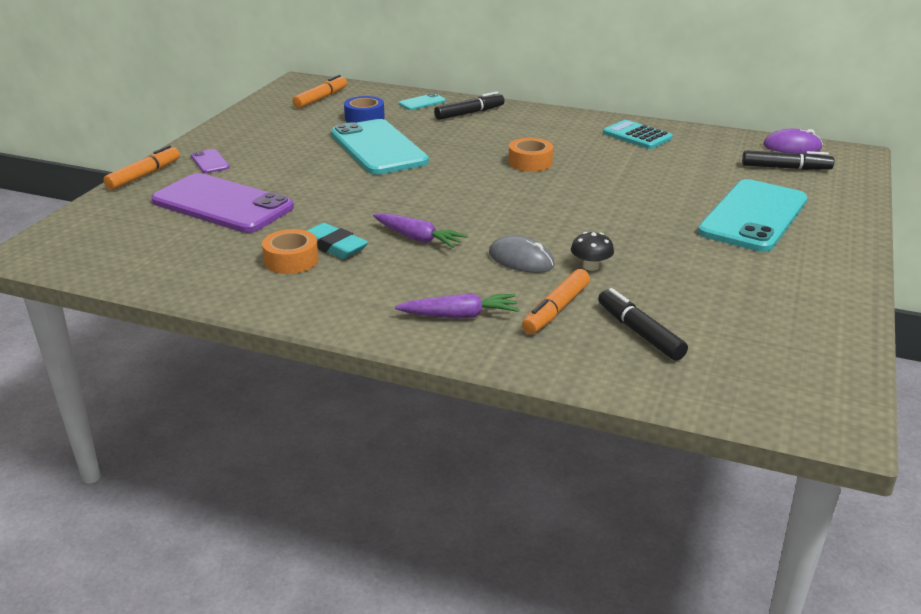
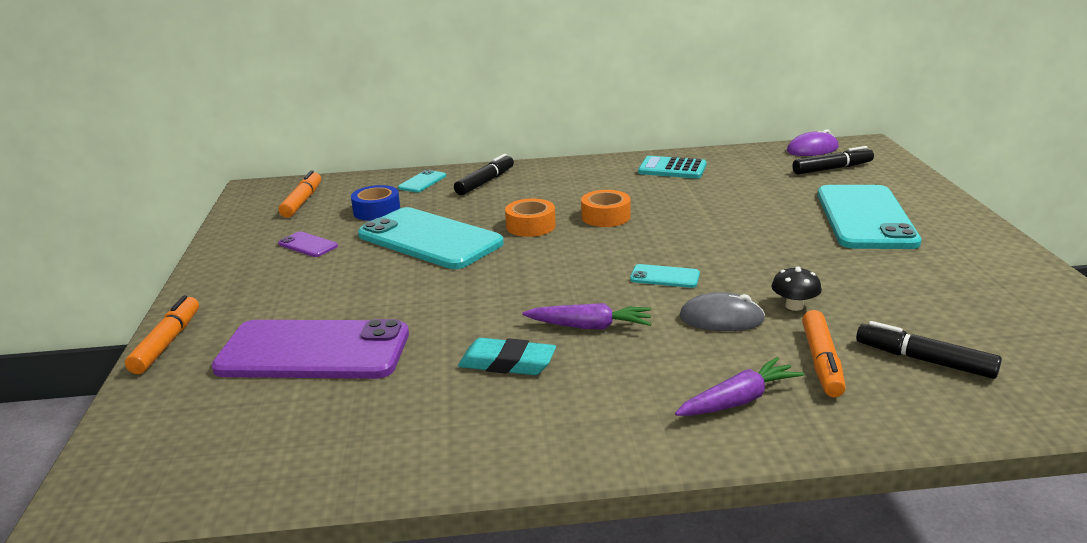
camera: 25 degrees left, 5 degrees down
purple phone [191,149,230,173] -> purple phone moved to [278,231,338,257]
orange tape [262,229,319,274] -> orange tape moved to [505,199,556,237]
none -> turquoise phone [630,264,700,288]

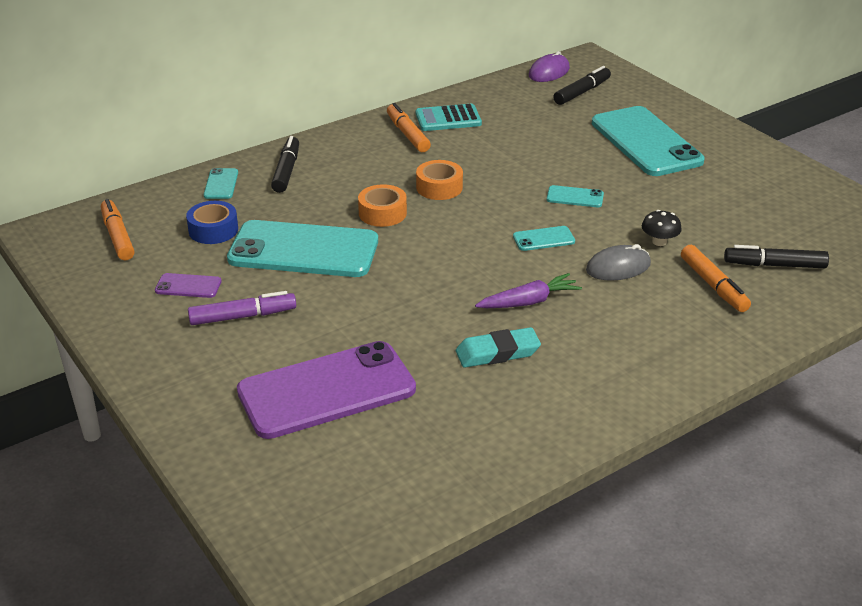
camera: 30 degrees left, 10 degrees up
orange marker [125,295,199,374] -> orange marker moved to [387,103,431,152]
purple carrot [675,357,804,416] -> none
none -> purple marker [188,291,296,325]
none -> turquoise phone [547,185,604,207]

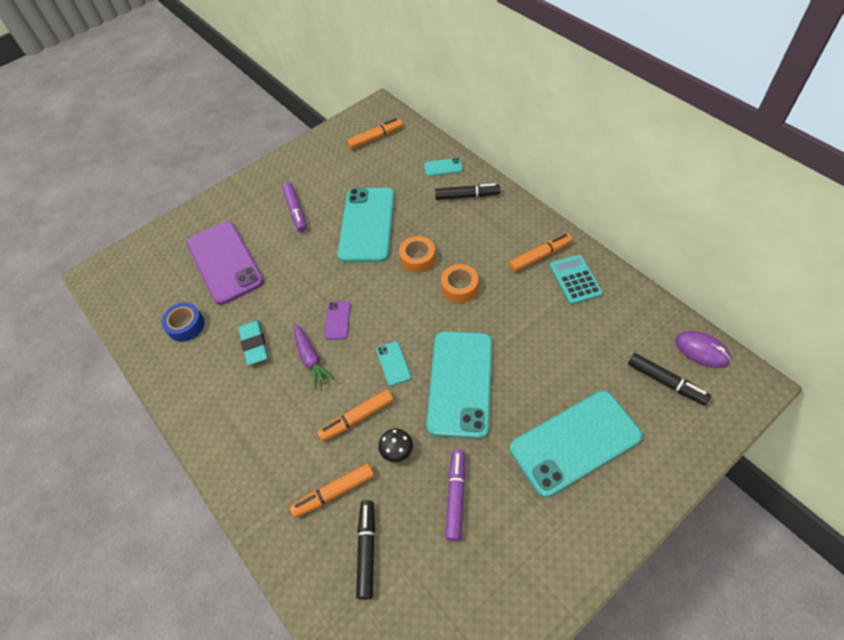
camera: 90 degrees right, 20 degrees up
purple phone [155,273,222,298] -> purple phone moved to [324,301,351,340]
blue tape [186,201,238,244] -> blue tape moved to [162,302,205,342]
turquoise phone [547,185,604,207] -> turquoise phone [426,331,492,439], size x2.41
grey mouse [586,244,651,281] -> orange marker [317,389,393,442]
none -> purple marker [445,449,465,541]

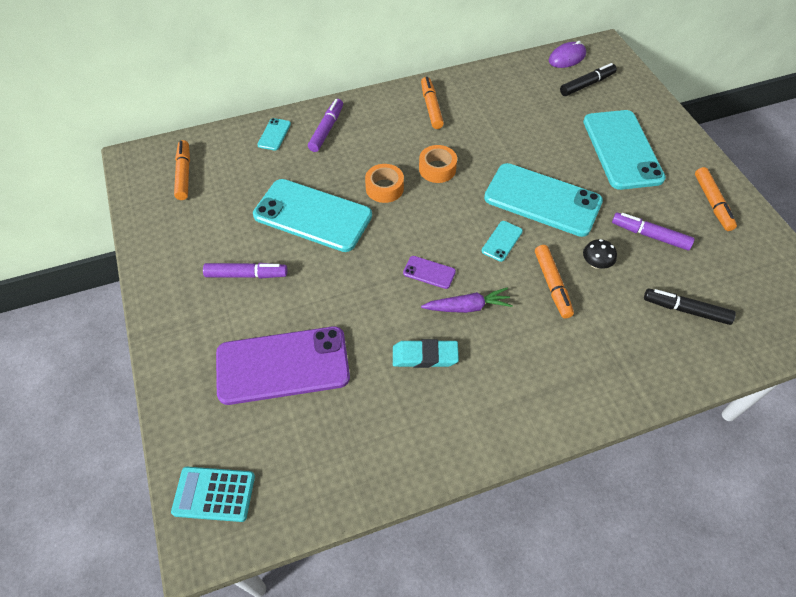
camera: 75 degrees left, 0 degrees up
blue tape [162,302,205,342] -> none
orange marker [290,463,374,518] -> orange marker moved to [695,167,737,231]
turquoise phone [376,341,411,386] -> turquoise phone turned 60 degrees counterclockwise [482,221,523,262]
black marker [435,183,500,200] -> purple marker [308,99,343,152]
turquoise calculator [549,255,603,305] -> turquoise calculator moved to [171,467,255,522]

